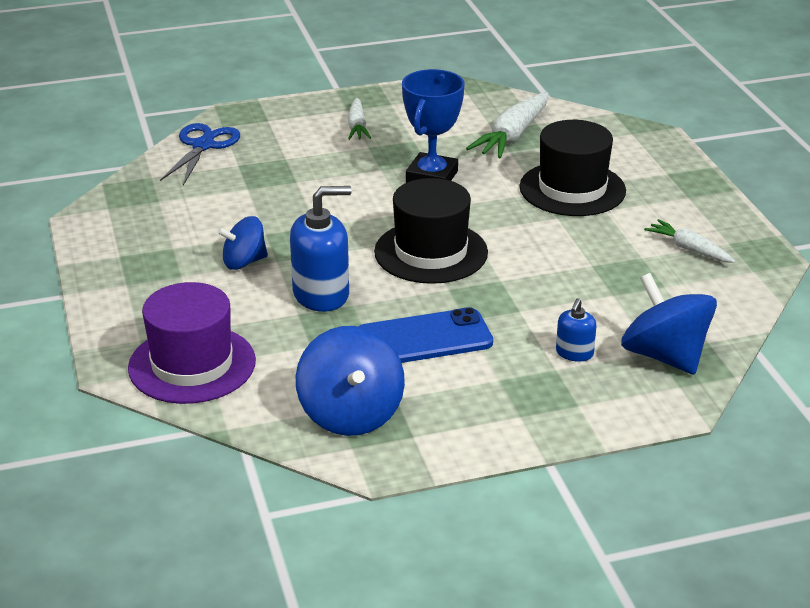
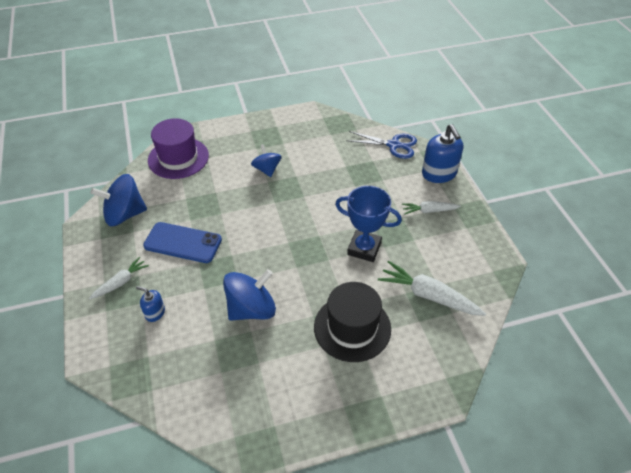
camera: 90 degrees right, 15 degrees up
blue soap dispenser [290,186,352,312] -> blue soap dispenser moved to [422,124,463,183]
blue phone [358,307,493,363] -> blue phone turned 60 degrees counterclockwise [143,222,222,263]
black hat [374,178,488,284] -> none
blue spinning top [621,273,717,375] -> blue spinning top moved to [223,269,276,321]
white carrot [644,219,735,263] -> white carrot moved to [89,257,149,299]

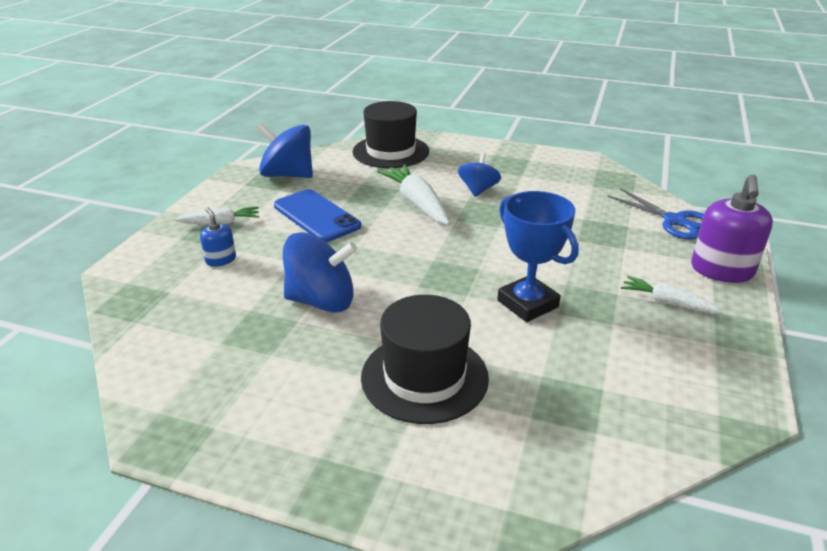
camera: 35 degrees right, 15 degrees down
purple hat [148,118,209,179] -> black hat [352,101,429,168]
white carrot [378,261,486,316] -> white carrot moved to [377,164,450,225]
blue soap dispenser [422,124,463,183] -> purple soap dispenser [691,175,773,283]

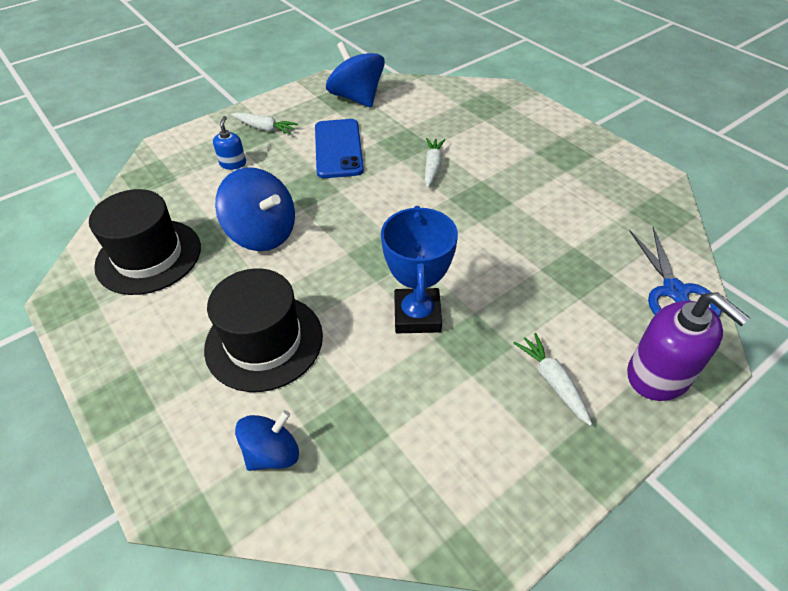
camera: 35 degrees right, 15 degrees up
black hat [352,101,429,168] -> black hat moved to [89,189,201,295]
white carrot [377,164,450,225] -> white carrot [425,138,445,188], size x0.60
blue spinning top [458,153,501,197] -> blue spinning top moved to [235,410,299,471]
purple soap dispenser [691,175,773,283] -> purple soap dispenser turned 90 degrees counterclockwise [627,292,750,401]

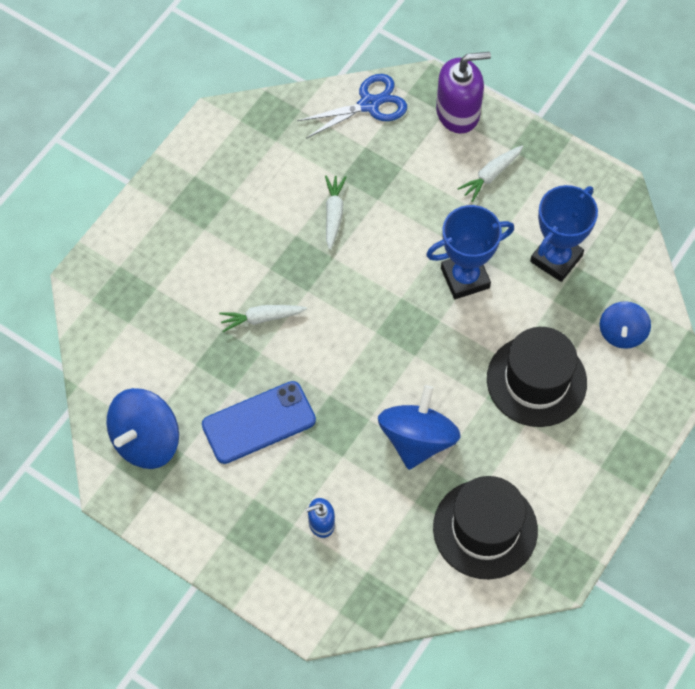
camera: 110 degrees left, 15 degrees up
white carrot [231,112,298,134] -> white carrot moved to [325,175,346,250]
blue spinning top [235,410,299,471] -> blue spinning top turned 105 degrees counterclockwise [600,301,651,349]
purple soap dispenser [627,292,750,401] -> purple soap dispenser turned 45 degrees clockwise [436,52,491,134]
none -> blue trophy [530,185,598,282]

